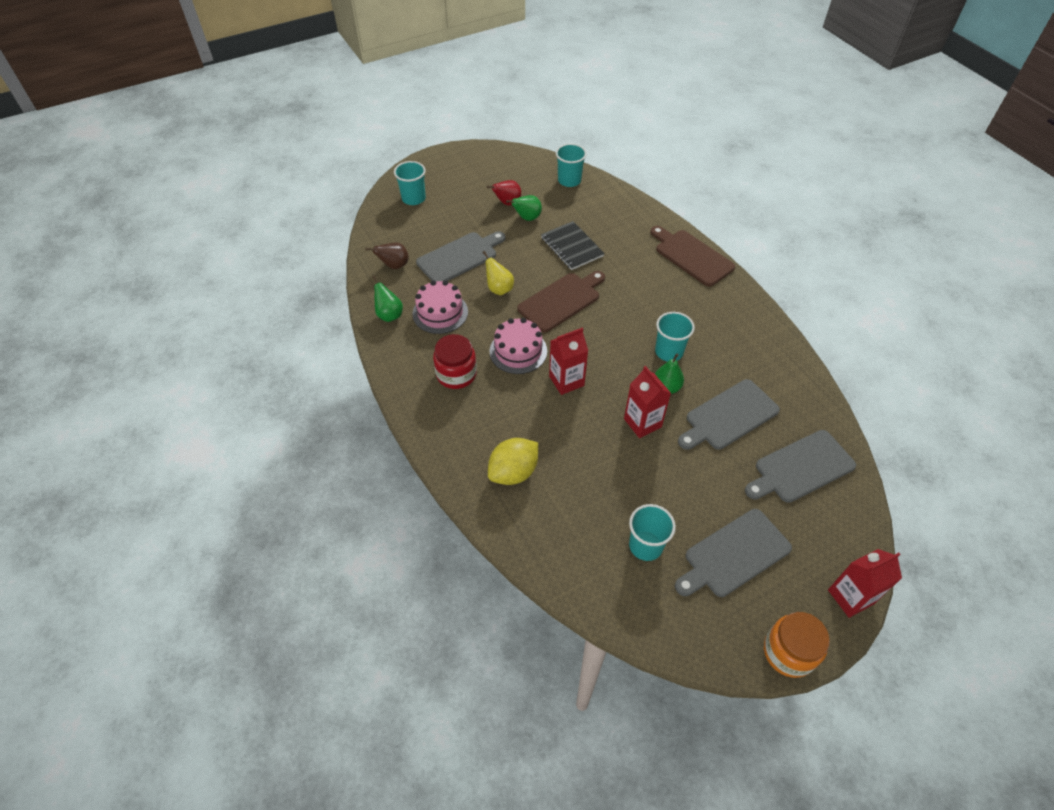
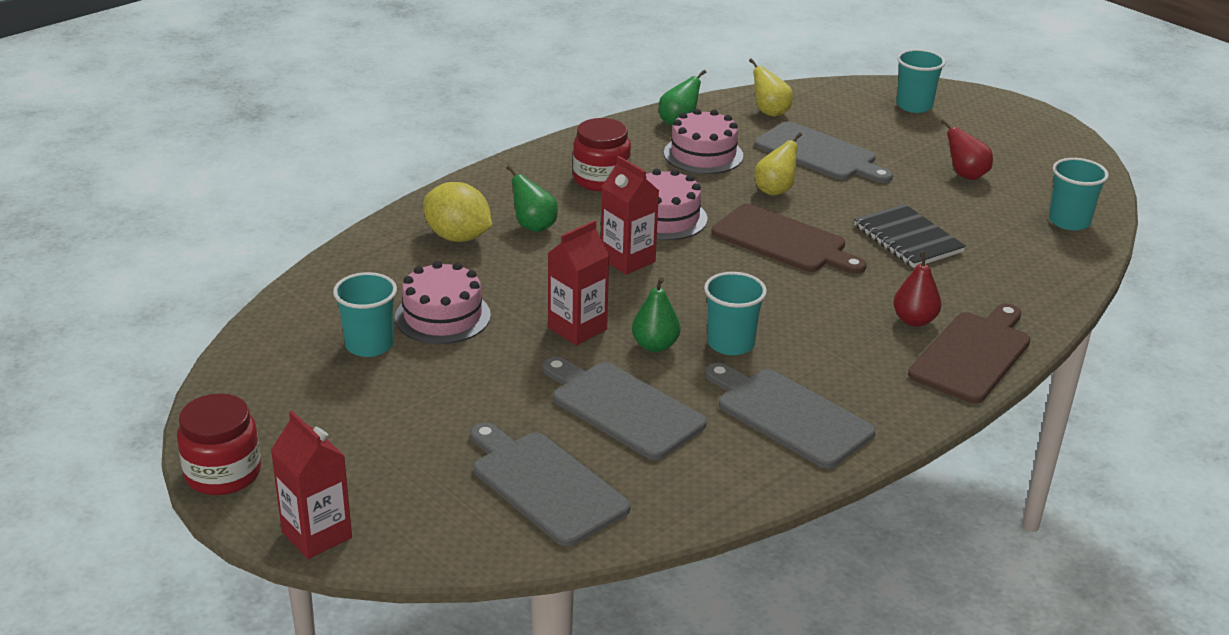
camera: 75 degrees right, 20 degrees down
brown pear [365,243,409,269] -> yellow pear [749,58,793,117]
green pear [506,195,542,221] -> green pear moved to [507,165,558,232]
black notebook [541,221,605,270] -> black notebook turned 75 degrees counterclockwise [854,204,966,268]
grey cutting board [675,509,792,597] -> grey cutting board moved to [705,363,875,468]
orange jar [764,612,830,678] -> red jar [177,393,261,495]
none -> pink cake [395,261,491,344]
none -> red pear [893,251,941,327]

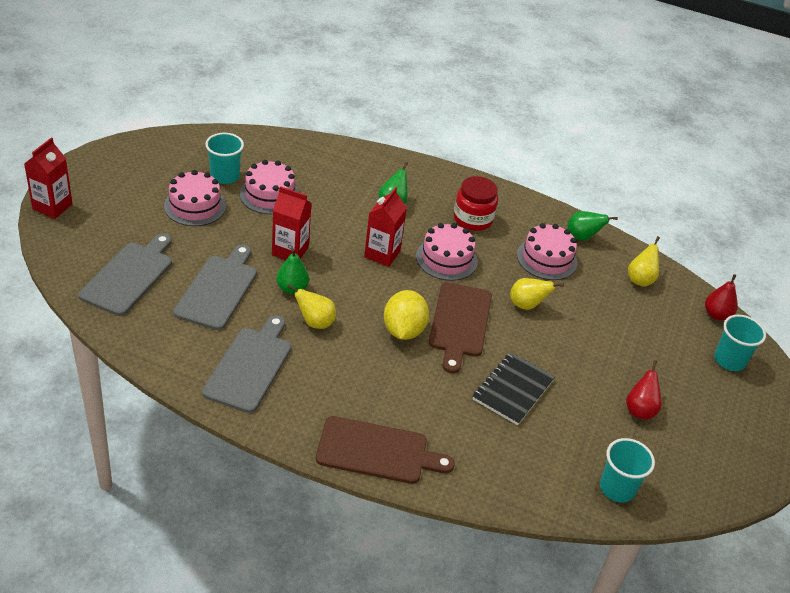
camera: 60 degrees right, 10 degrees up
red jar [177,393,261,495] -> none
yellow lemon [423,182,492,242] -> yellow lemon moved to [384,290,429,340]
turquoise cup [704,272,767,355] -> yellow pear [288,285,336,329]
grey cutting board [754,122,893,183] -> none
red pear [893,251,941,327] -> red pear moved to [705,274,738,320]
none -> pink cake [164,170,226,226]

